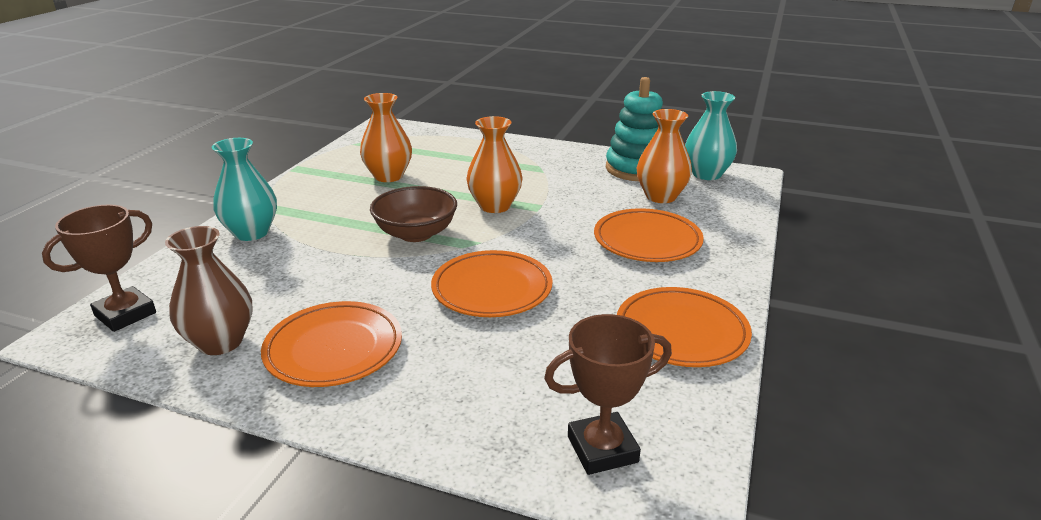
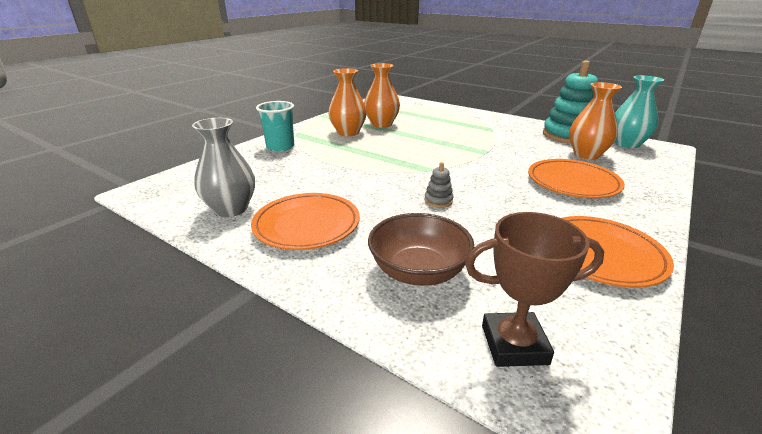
camera: 15 degrees right, 0 degrees up
brown trophy [42,204,156,332] -> none
brown vase [165,226,253,355] -> grey vase [192,118,255,217]
turquoise vase [212,138,277,241] -> turquoise cup [256,101,294,151]
brown bowl [370,186,457,242] -> brown bowl moved to [368,213,474,286]
orange plate [431,250,552,317] -> grey stacking toy [425,162,453,208]
orange vase [466,116,523,213] -> orange vase moved to [328,68,367,136]

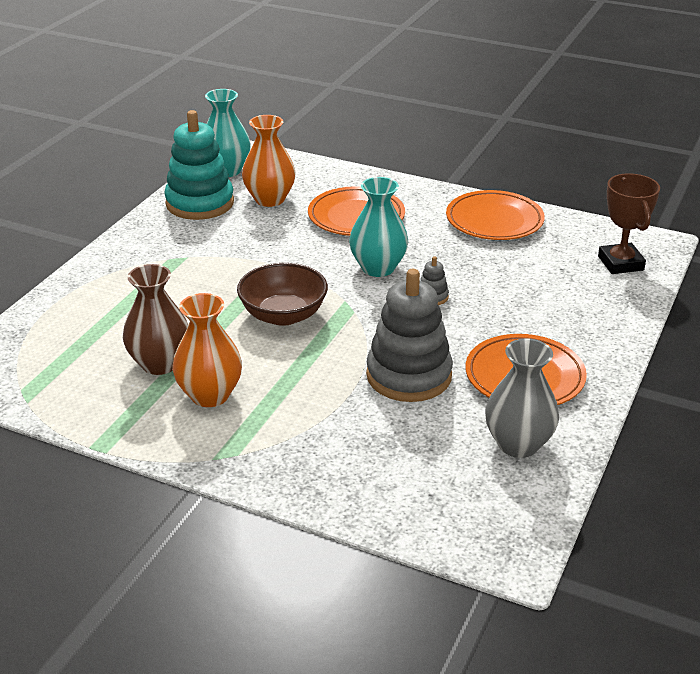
camera: 100 degrees left, 5 degrees up
turquoise cup [256,101,294,151] -> none
orange vase [364,63,400,128] -> brown vase [123,264,188,375]
brown bowl [368,213,474,286] -> brown bowl moved to [237,263,328,326]
none -> turquoise vase [349,177,408,277]
none -> grey stacking toy [366,269,453,402]

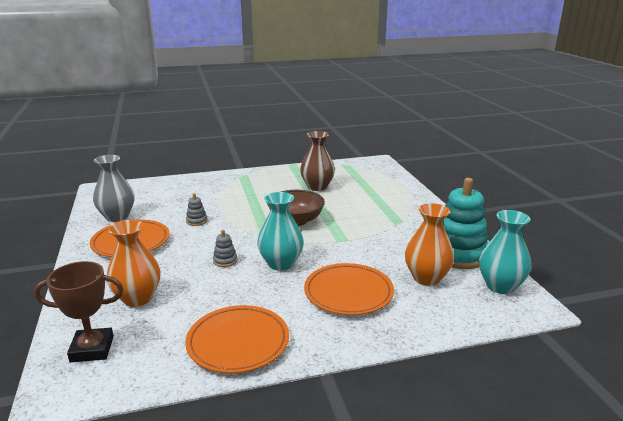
camera: 140 degrees right, 10 degrees down
orange vase [172,293,242,407] -> orange vase moved to [107,220,161,307]
grey stacking toy [366,269,453,402] -> grey stacking toy [186,193,207,226], size x0.42
brown trophy [598,173,660,274] -> brown trophy turned 45 degrees counterclockwise [34,261,124,362]

